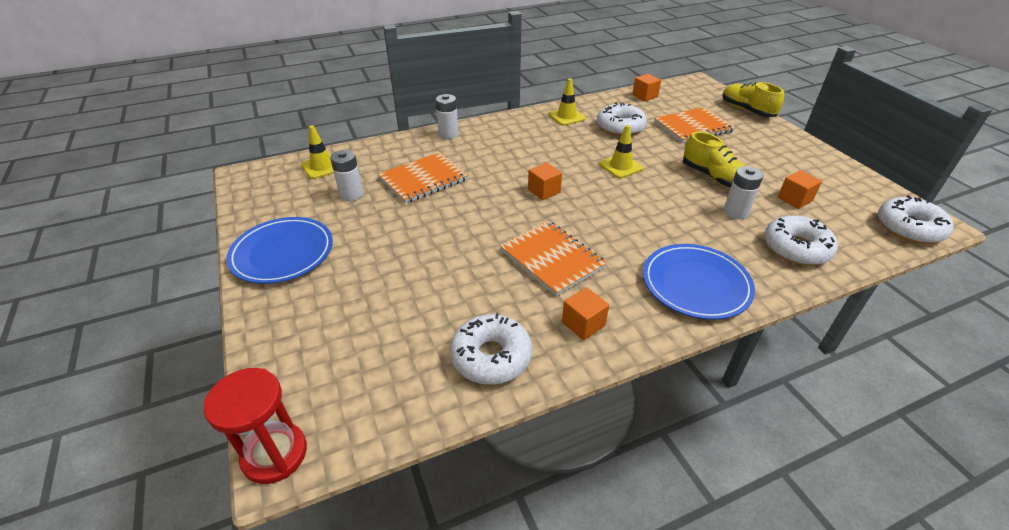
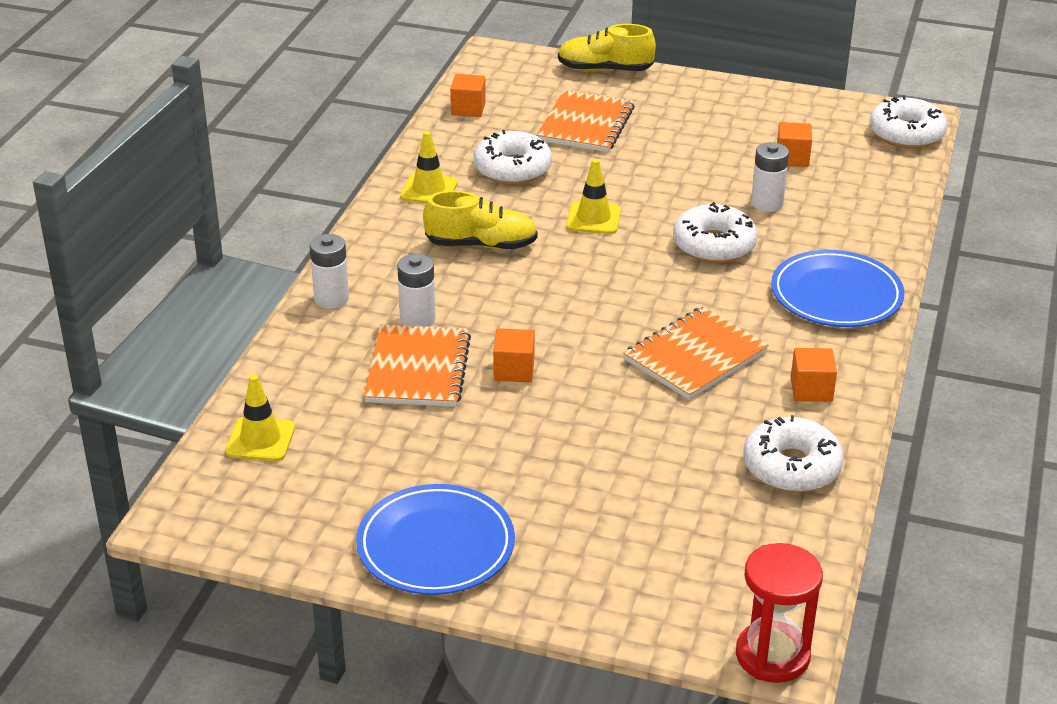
camera: 50 degrees left, 5 degrees down
white battery [330,150,363,201] -> white battery moved to [397,254,436,327]
orange notebook [500,221,607,296] -> orange notebook turned 45 degrees counterclockwise [623,307,769,400]
orange cube [528,162,562,200] -> orange cube moved to [493,328,535,382]
yellow shoe [683,132,745,188] -> yellow shoe moved to [423,191,538,250]
white donut [764,215,838,265] -> white donut moved to [673,202,758,263]

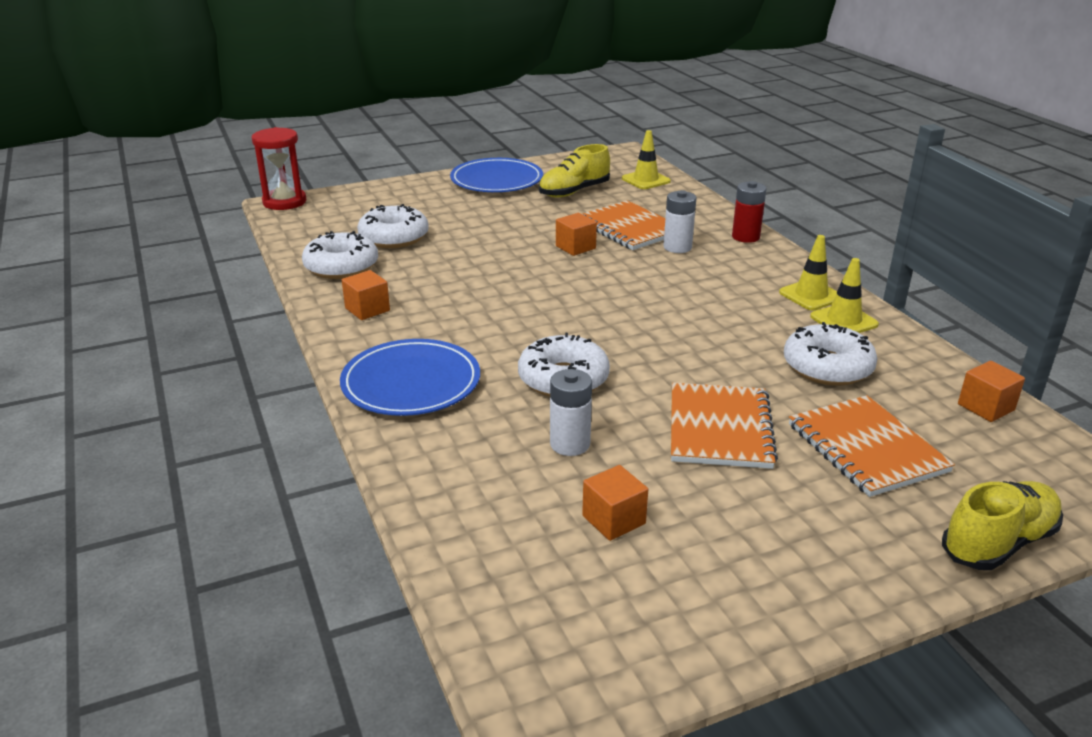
camera: 140 degrees right, 5 degrees down
white battery [310,234,349,309] -> red battery [732,181,766,243]
yellow shoe [423,191,538,250] -> yellow shoe moved to [539,144,610,198]
yellow traffic cone [566,159,621,234] -> yellow traffic cone moved to [779,235,837,310]
orange notebook [623,307,769,400] -> orange notebook moved to [671,383,778,469]
white donut [869,96,947,149] -> white donut moved to [357,204,429,248]

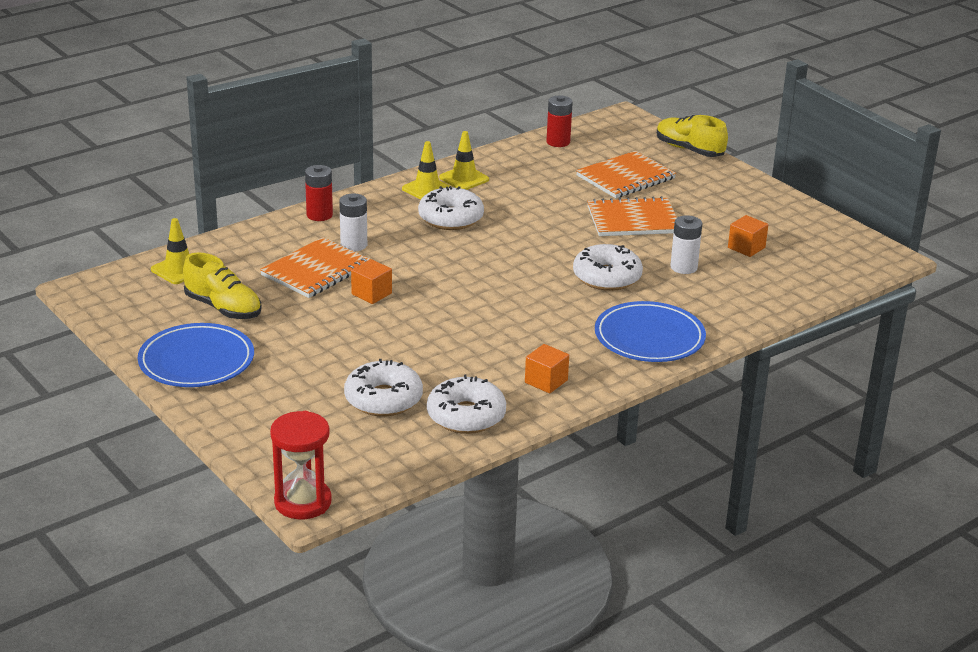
camera: 105 degrees left, 0 degrees up
white donut [784,322,878,386] -> white donut moved to [418,186,484,230]
orange cube [958,361,1025,422] -> red battery [547,95,573,147]

